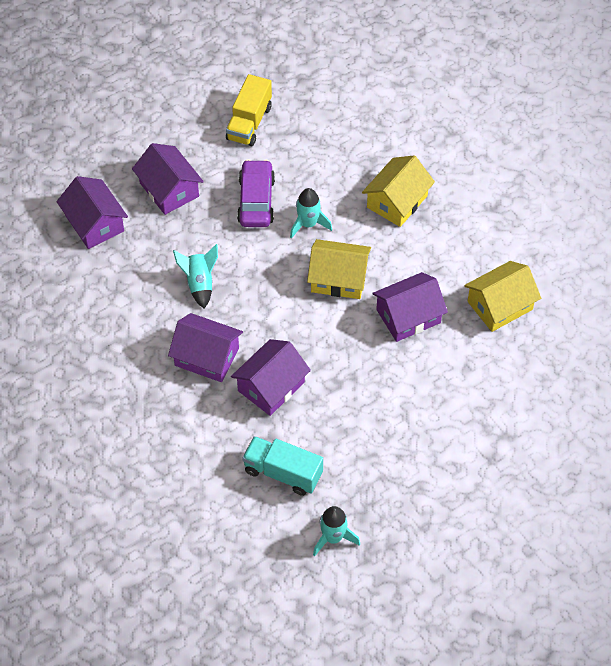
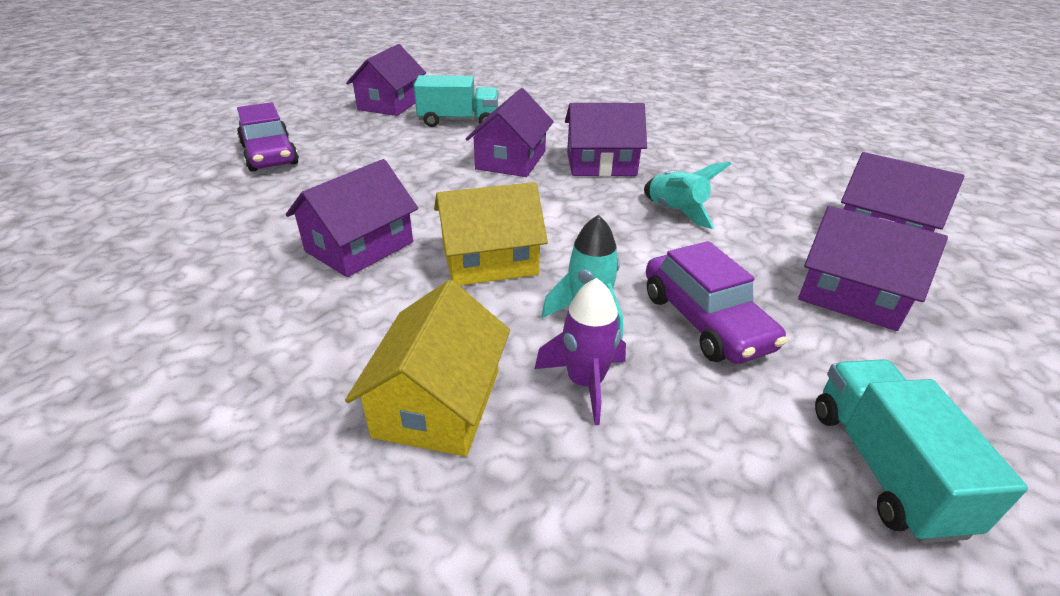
camera: 155 degrees right, 20 degrees down
yellow truck [226,74,272,146] -> turquoise truck [815,359,1028,544]
turquoise rocket [313,506,360,556] -> purple house [346,44,426,116]
yellow house [464,261,541,332] -> none
none -> purple car [237,102,299,172]
none -> purple rocket [535,278,626,425]

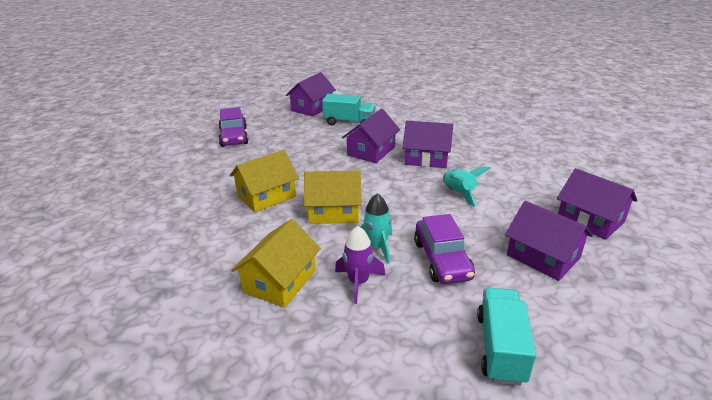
camera: 15 degrees right, 5 degrees down
purple house [286,159,418,277] -> yellow house [230,150,299,212]

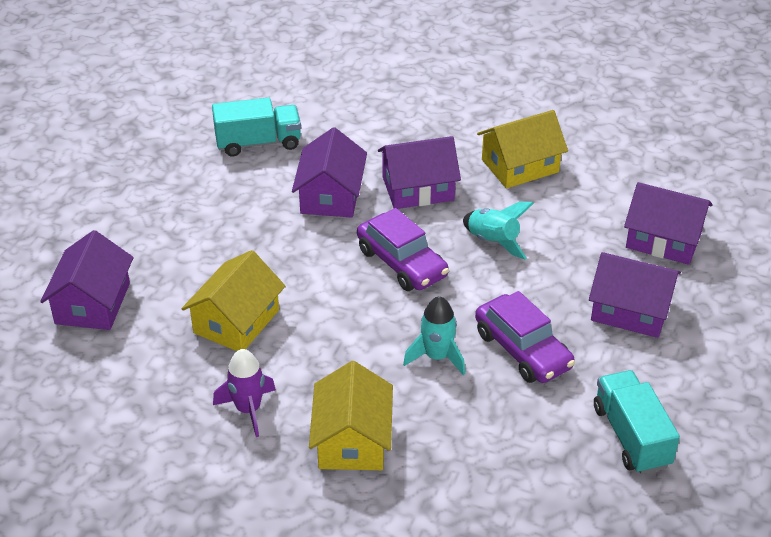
camera: 25 degrees left, 10 degrees up
purple car [218,107,249,147] -> purple car moved to [357,208,449,291]
purple house [286,72,336,116] -> purple house moved to [40,230,134,330]
yellow house [304,170,362,224] -> yellow house moved to [477,110,568,188]
purple rocket [335,226,385,304] -> purple rocket moved to [213,349,276,437]

